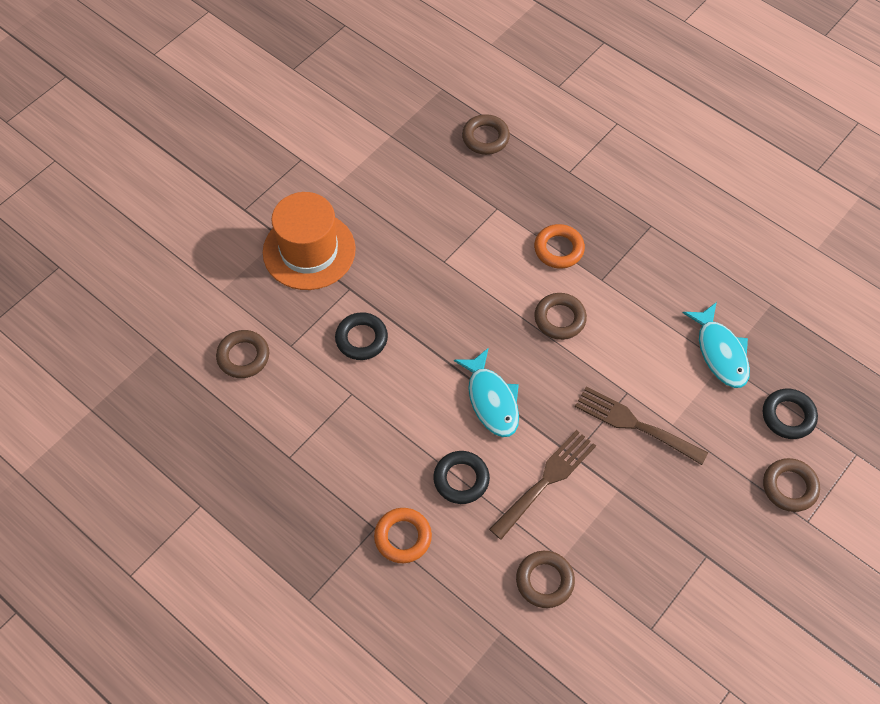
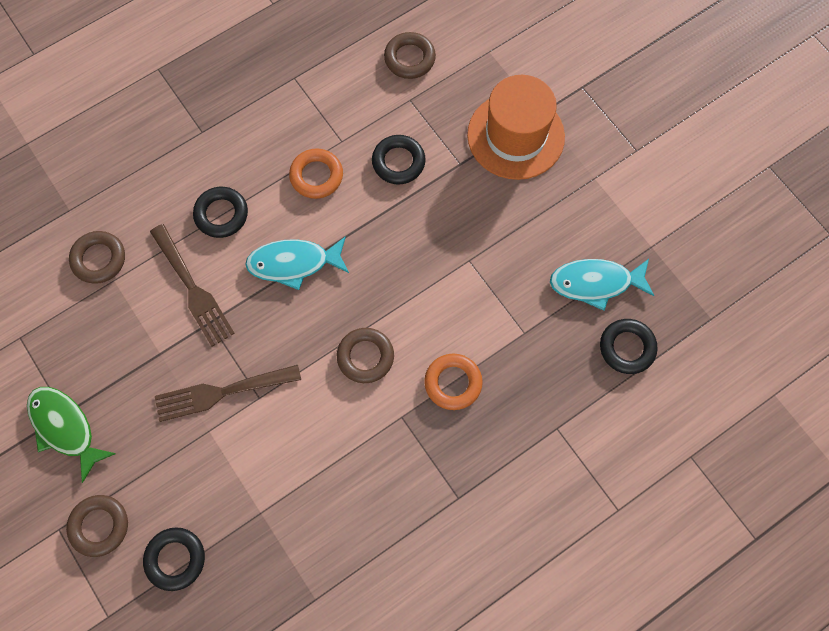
camera: 105 degrees right, 10 degrees up
orange ring [374,508,432,563] -> orange ring moved to [289,149,343,199]
brown ring [462,114,510,155] -> black ring [600,319,658,374]
brown fork [575,387,708,465] -> brown fork turned 150 degrees counterclockwise [155,365,301,422]
turquoise fish [683,302,750,388] -> turquoise fish moved to [550,259,655,311]
none -> green fish [27,387,116,483]

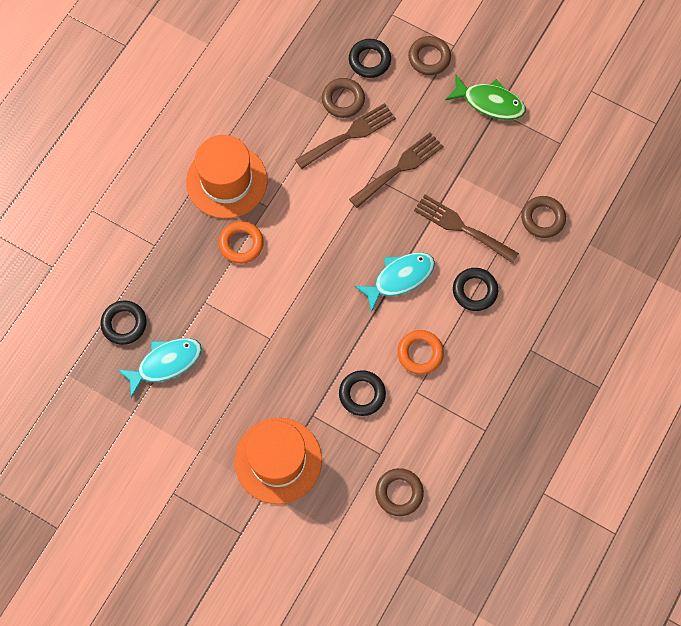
camera: 155 degrees right, 0 degrees up
brown ring [337,328,394,383] -> brown ring moved to [322,78,365,118]
none -> orange hat [186,135,267,219]
none -> brown fork [295,103,396,169]

